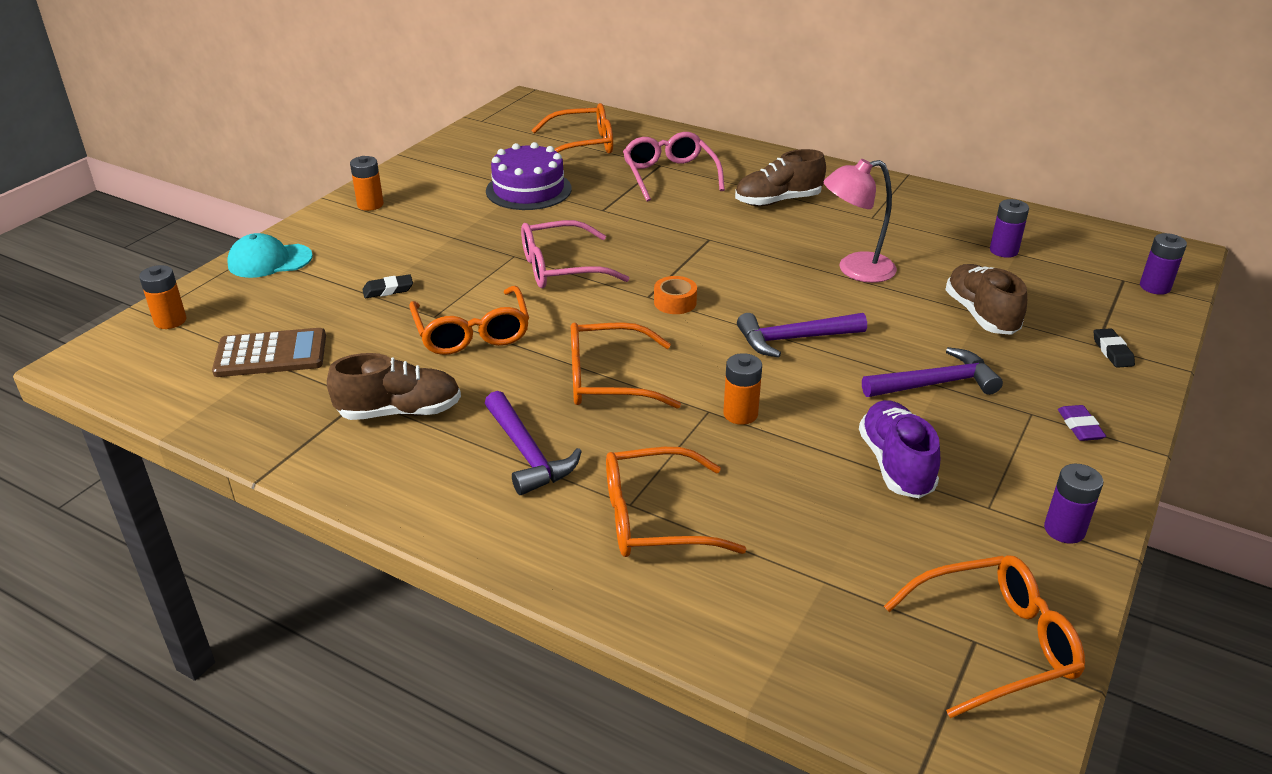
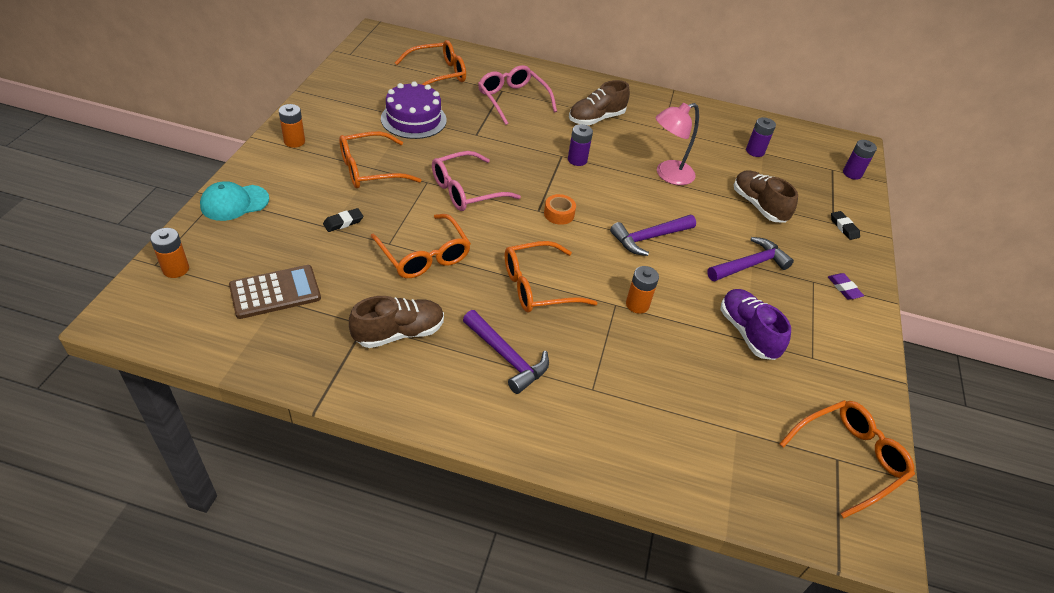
camera: 20 degrees left, 10 degrees up
orange glasses [606,447,746,557] -> orange glasses moved to [339,131,421,188]
purple battery [1044,464,1103,544] -> purple battery moved to [568,124,593,166]

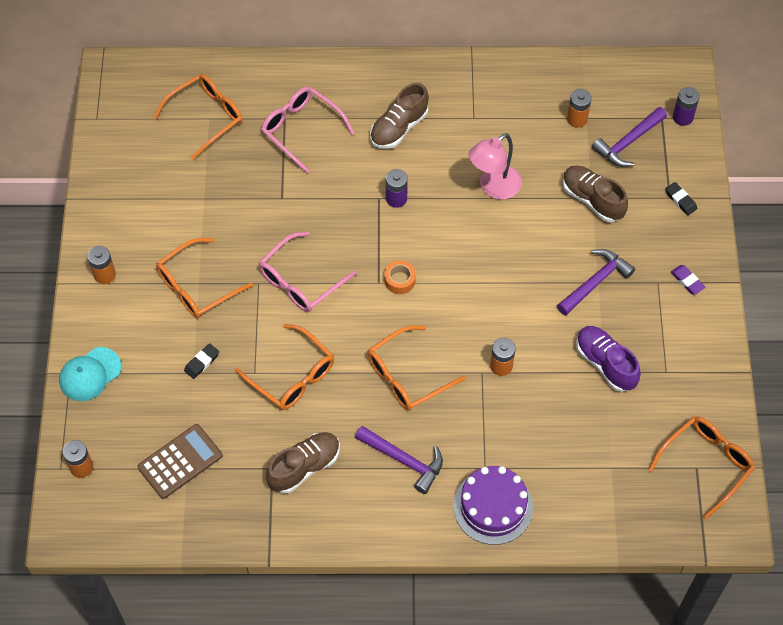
camera: 10 degrees left, 15 degrees up
purple cake [381,81,447,139] -> purple cake moved to [454,466,533,545]
purple hammer [610,215,696,256] -> purple hammer moved to [592,107,667,167]
purple battery [746,117,776,157] -> orange battery [567,89,592,127]

